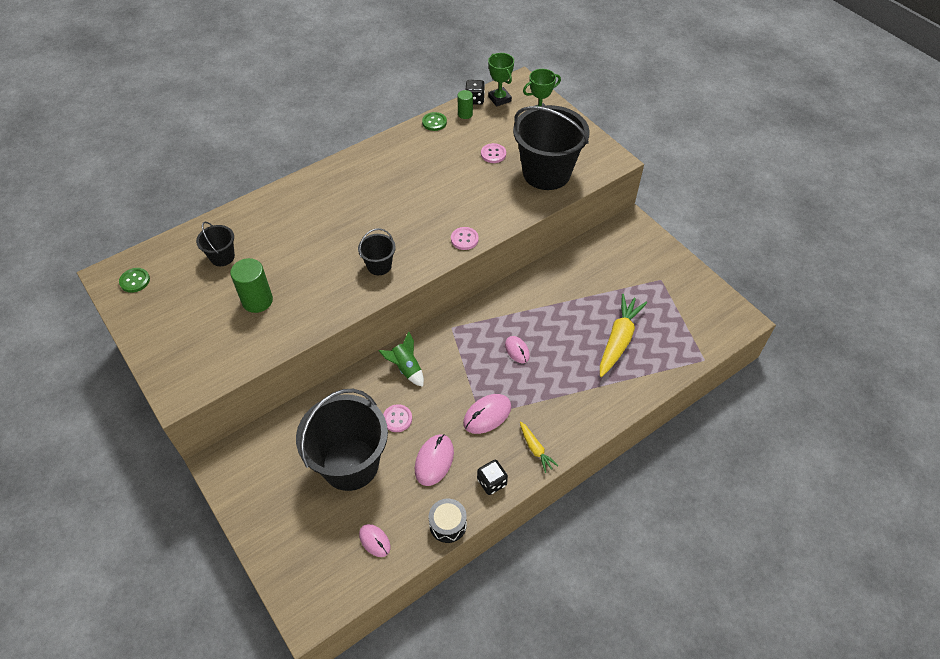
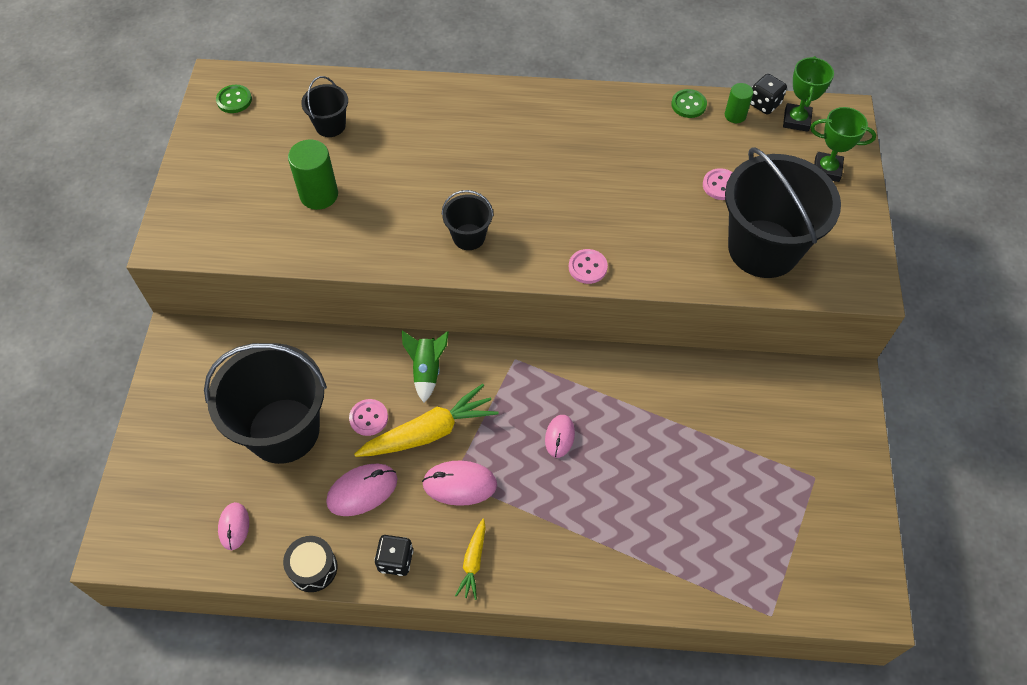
camera: 40 degrees right, 5 degrees up
yellow carrot [600,294,647,377] -> yellow carrot moved to [354,384,499,457]

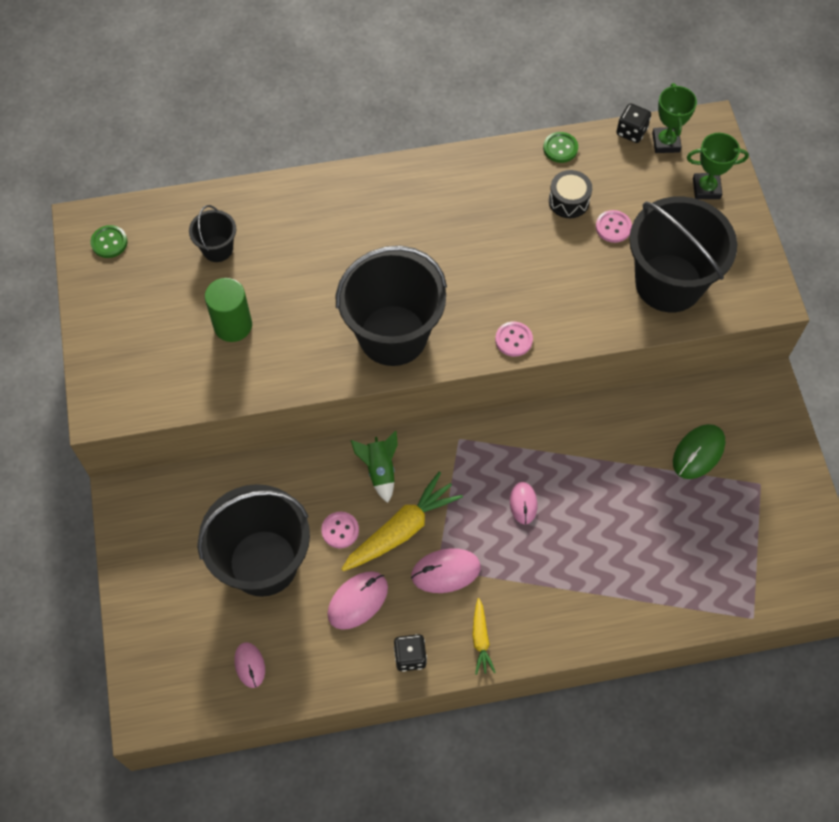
camera: 15 degrees left, 5 degrees up
black drum [283,536,337,592] -> black drum moved to [549,170,592,218]
black bucket [442,190,494,250] -> black bucket [336,246,447,366], size x2.16
green cylinder [725,83,753,123] -> none
none -> green mouse [673,424,726,479]

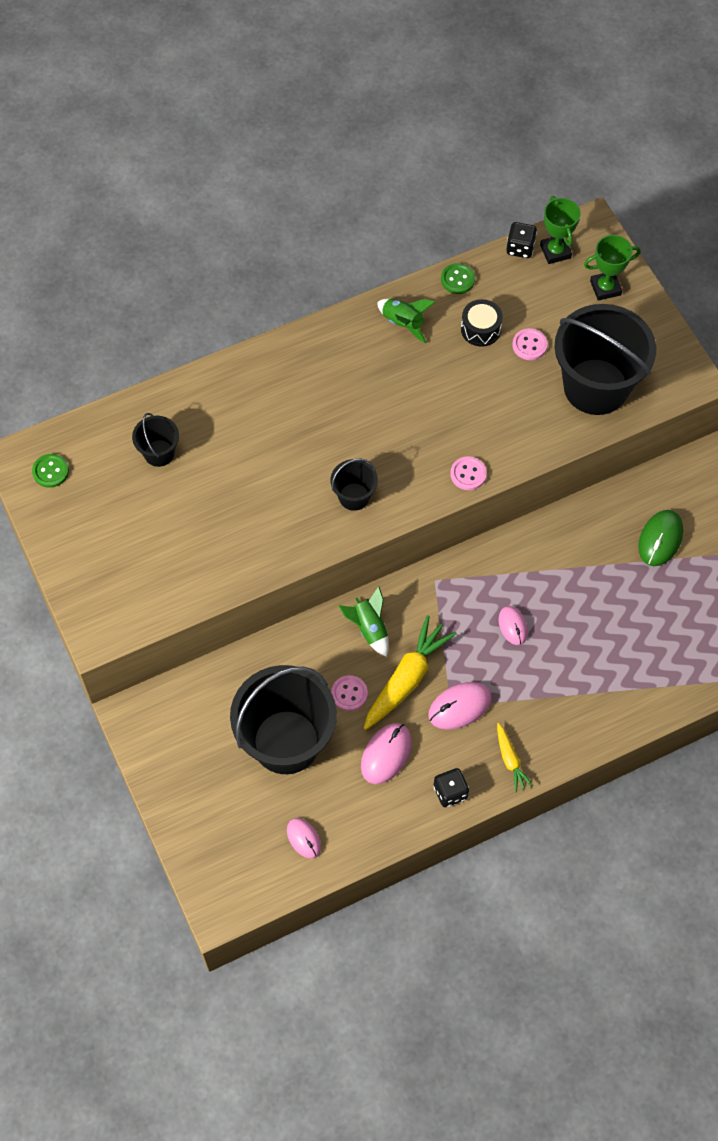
camera: 15 degrees left, 0 degrees up
green cylinder [205,278,252,342] -> none
black bucket [336,246,447,366] -> black bucket [331,458,378,511], size x0.46
none -> green rocket [377,298,436,344]

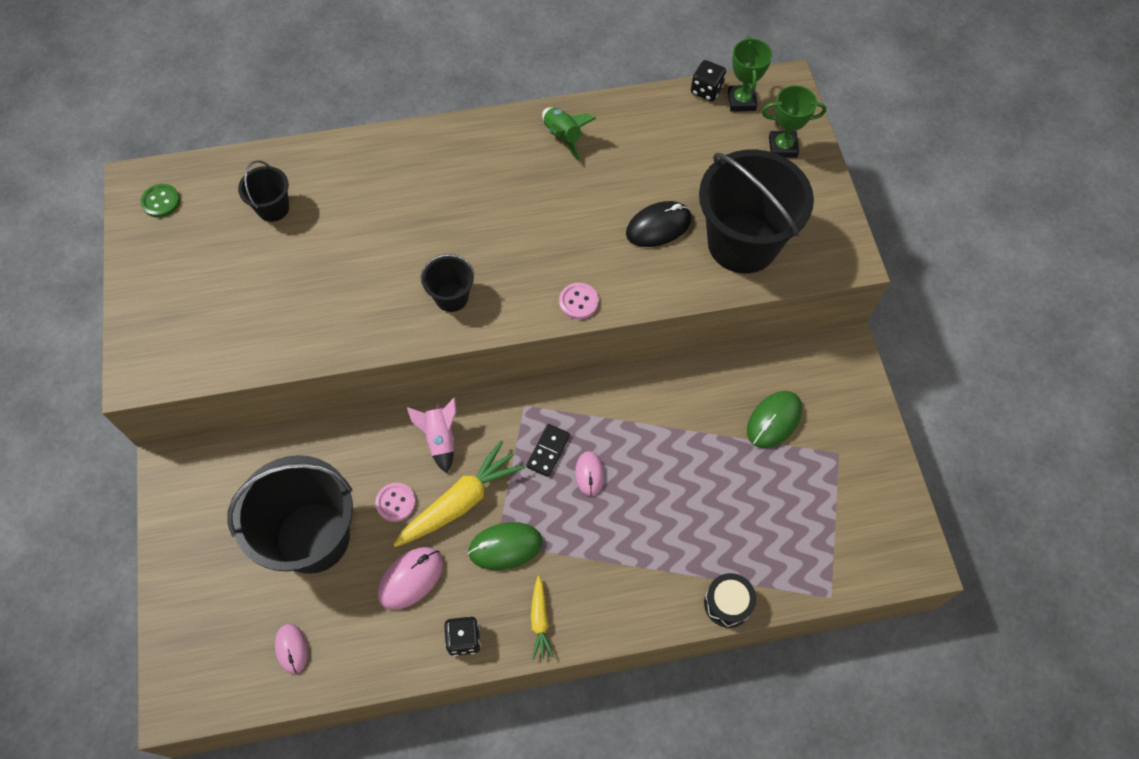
camera: 15 degrees right, 0 degrees up
green rocket [338,587,389,657] -> pink rocket [407,398,456,473]
pink mouse [428,682,492,730] -> green mouse [468,522,542,570]
green button [441,263,475,294] -> none
black drum [461,299,503,346] -> black drum moved to [704,573,756,628]
pink button [512,328,548,360] -> none
none -> black domino [526,424,570,477]
none -> black mouse [626,201,692,247]

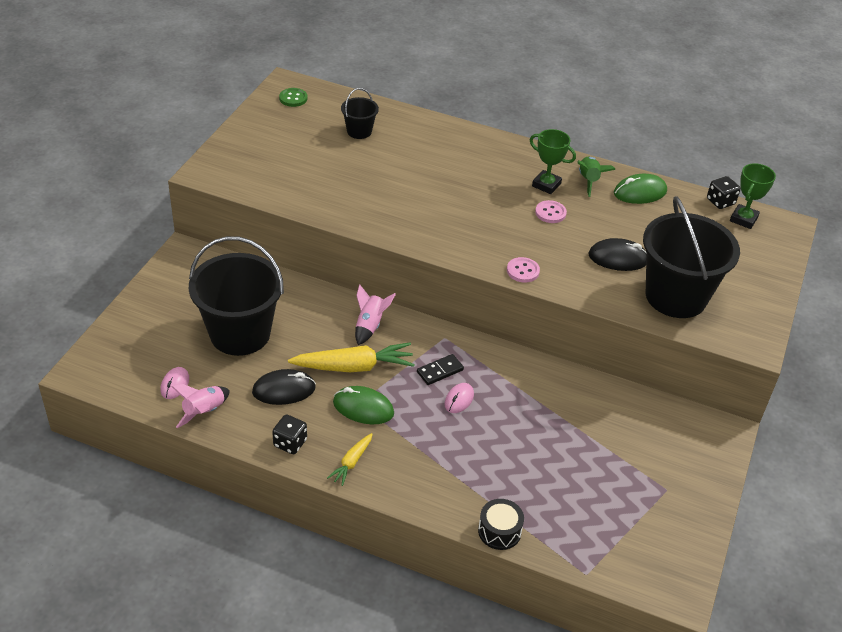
camera: 30 degrees right, 20 degrees down
pink button [375,483,416,522] -> pink button moved to [535,200,567,223]
pink mouse [377,547,443,610] -> black mouse [252,369,316,405]
black bucket [421,254,474,312] -> none
green mouse [747,391,802,448] -> green mouse moved to [614,174,667,204]
green trophy [762,85,826,158] -> green trophy moved to [530,129,576,194]
none -> pink rocket [172,384,230,428]

